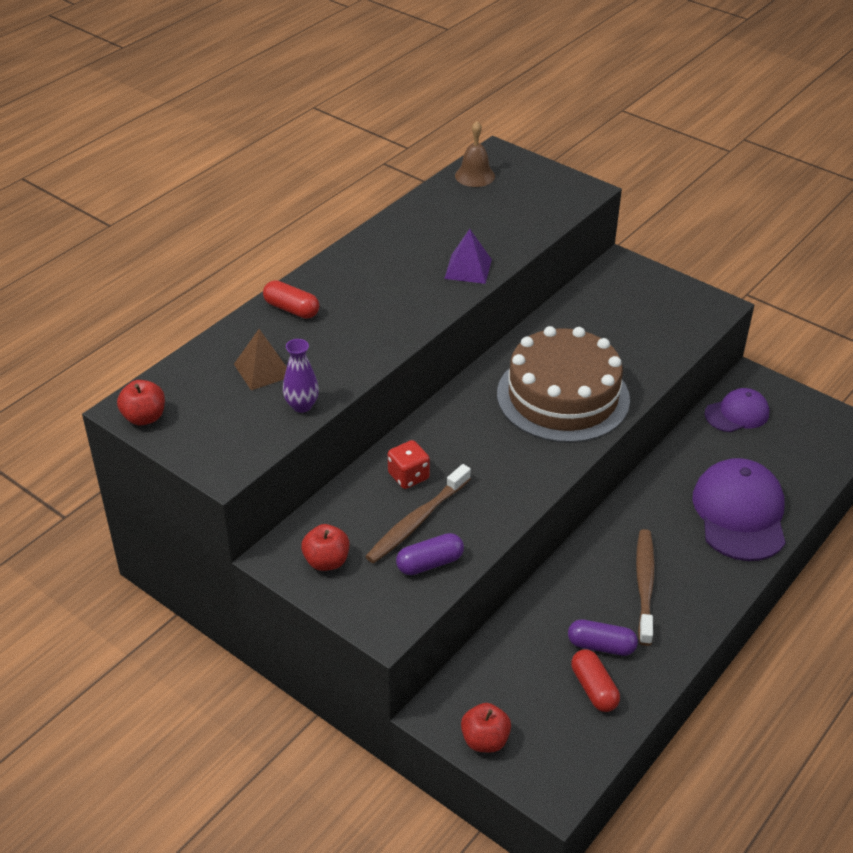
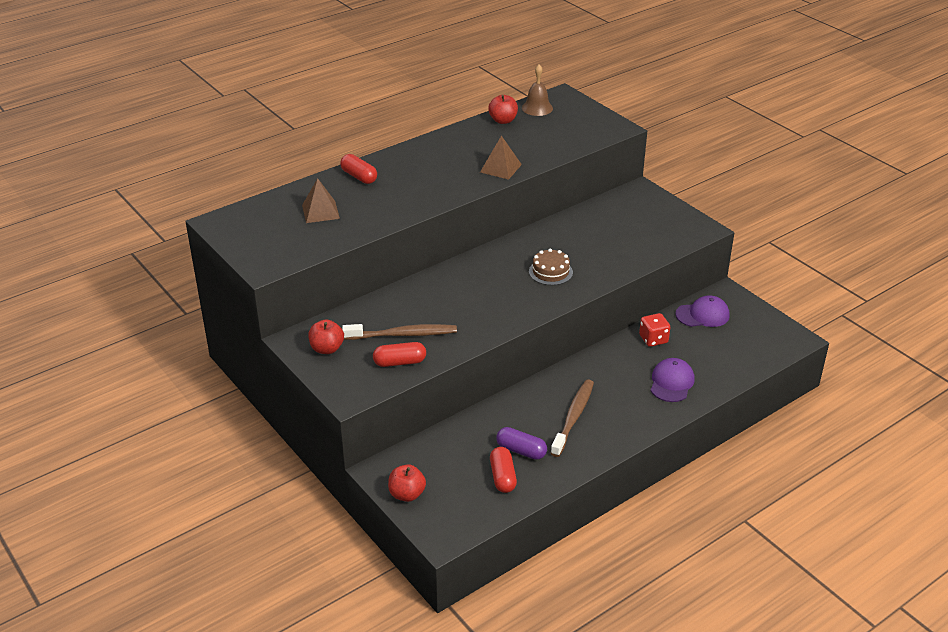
camera: 15 degrees right, 5 degrees down
red apple [117,380,165,425] -> red apple moved to [488,95,518,124]
purple vase [283,339,319,413] -> none
brown toothbrush [365,464,471,563] -> brown toothbrush turned 150 degrees counterclockwise [342,324,457,340]
red dice [388,440,430,489] -> red dice moved to [639,313,670,347]
purple capsule [396,533,464,575] -> red capsule [373,342,426,367]
purple pyramid [444,229,492,284] -> brown pyramid [480,136,522,180]
brown cake [497,326,630,443] -> brown cake [529,249,573,285], size x0.43
purple cap [692,458,786,561] -> purple cap [651,358,695,402], size x0.58

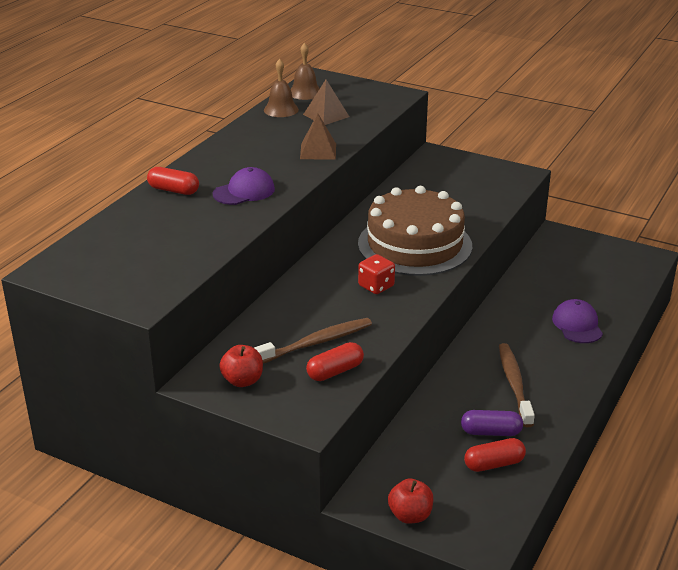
camera: 25 degrees left, 5 degrees down
brown pyramid [302,178,340,223] -> brown pyramid moved to [303,80,349,125]
red apple [488,95,518,124] -> brown bell [264,59,299,117]
red capsule [490,447,517,493] -> red capsule turned 75 degrees counterclockwise [464,438,526,472]
brown cake [529,249,573,285] -> brown cake [358,186,472,276], size x2.34
red dice [639,313,670,347] -> red dice moved to [358,254,395,294]
purple cap [675,295,730,327] -> purple cap moved to [213,167,275,205]

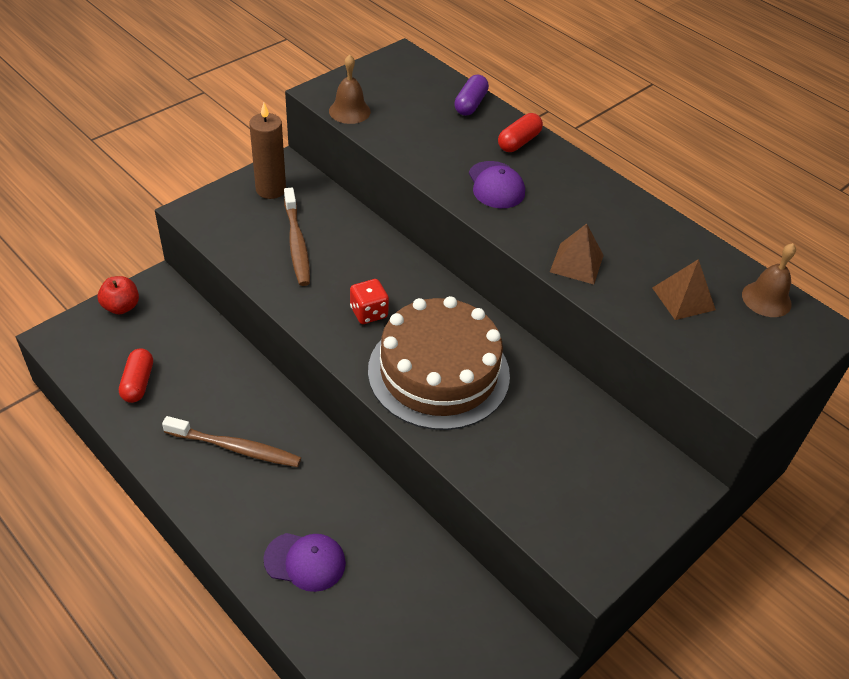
camera: 105 degrees right, 15 degrees up
red apple [219,345,263,387] -> brown candle [249,103,286,199]
brown bell [264,59,299,117] -> brown bell moved to [329,55,371,124]
red capsule [306,342,364,381] -> none
purple capsule [461,410,523,436] -> purple capsule moved to [454,75,489,116]

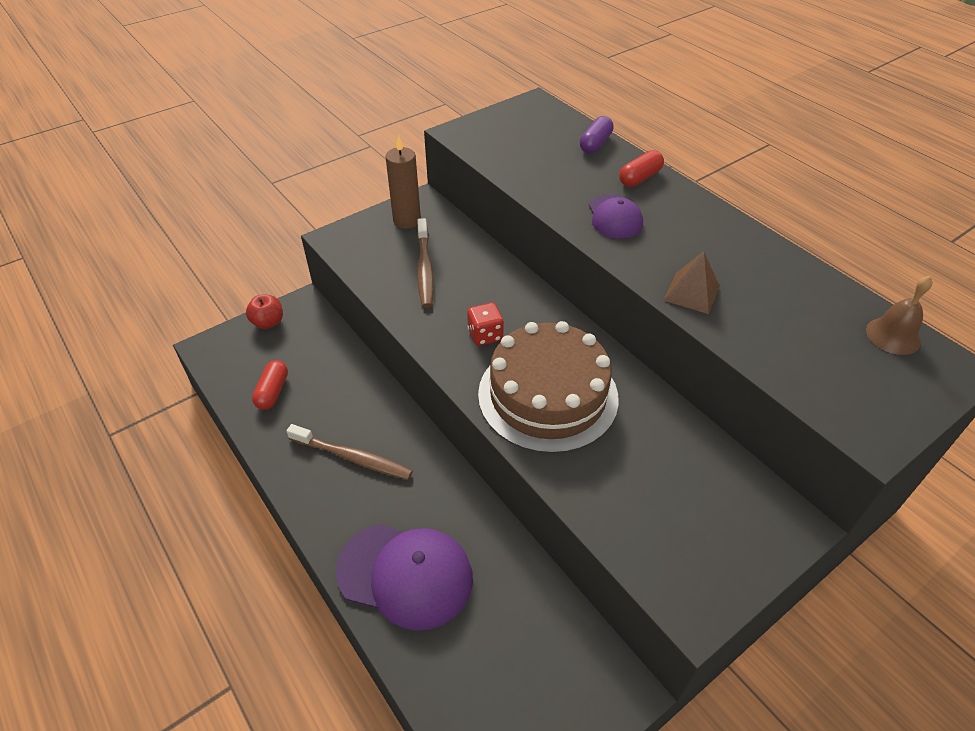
camera: 10 degrees right, 0 degrees up
purple cap [263,533,346,592] -> purple cap [336,524,473,631], size x1.72
brown bell [329,55,371,124] -> none
brown pyramid [652,259,716,320] -> none

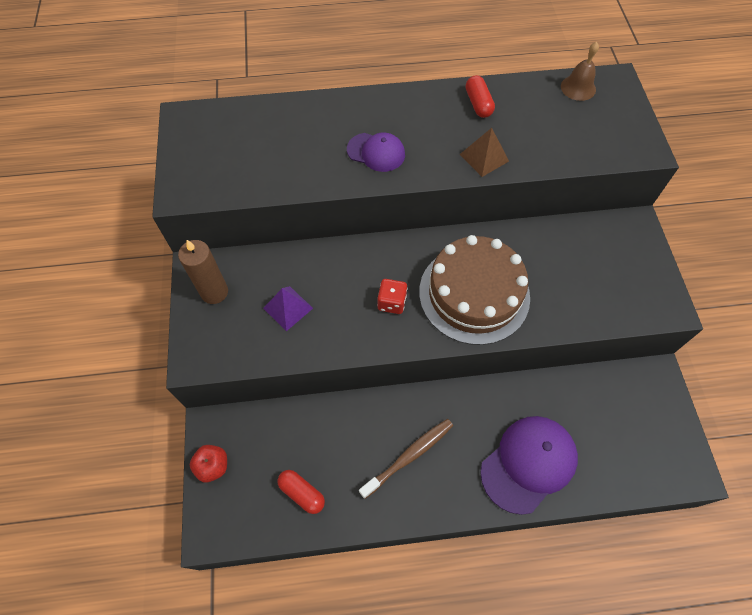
camera: 60 degrees left, 15 degrees up
brown toothbrush [417,218,434,308] -> purple pyramid [263,286,313,331]
purple capsule [580,116,614,154] -> none
red capsule [619,150,664,187] -> red capsule moved to [466,75,495,118]

